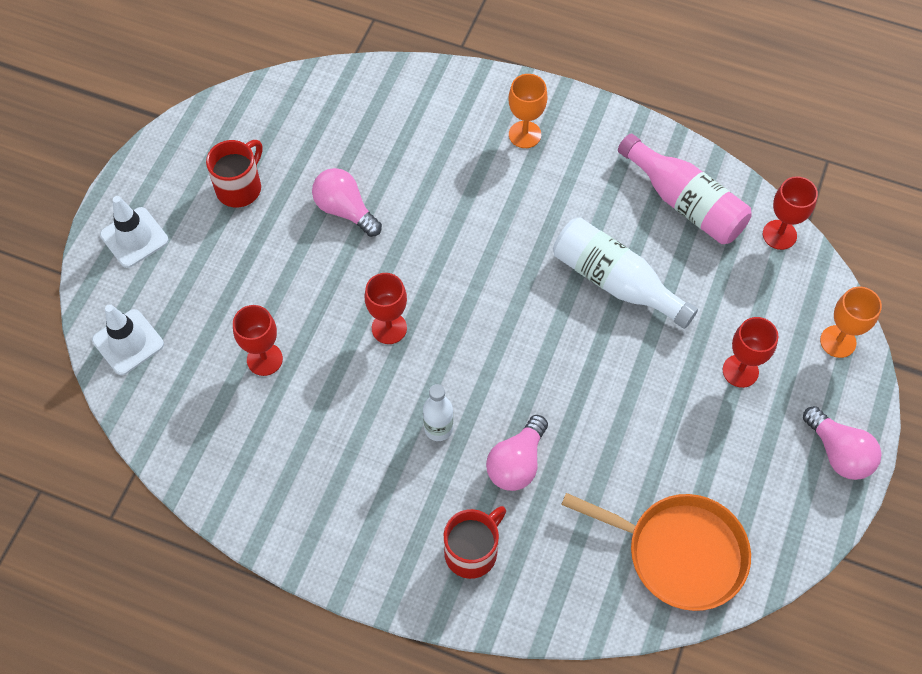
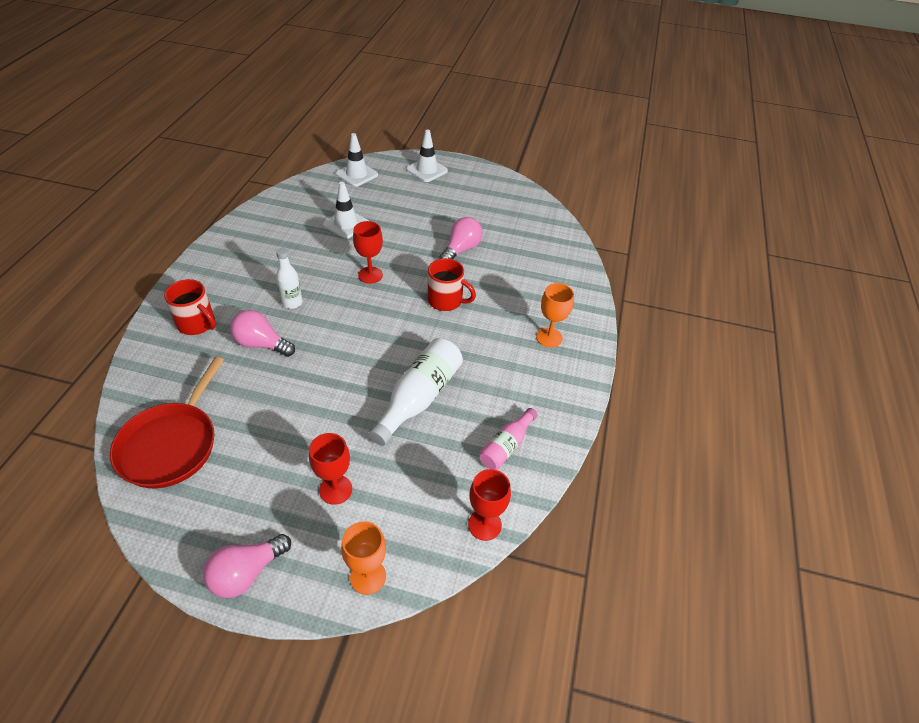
camera: 80 degrees right, 15 degrees down
red mug [206,140,262,208] -> red mug moved to [428,258,476,311]
red goblet [233,305,283,376] -> white traffic cone [323,182,369,239]
orange pan [561,493,751,611] -> red pan [110,357,224,489]
pink bottle [618,134,752,244] -> pink bottle [479,408,537,470], size x0.59

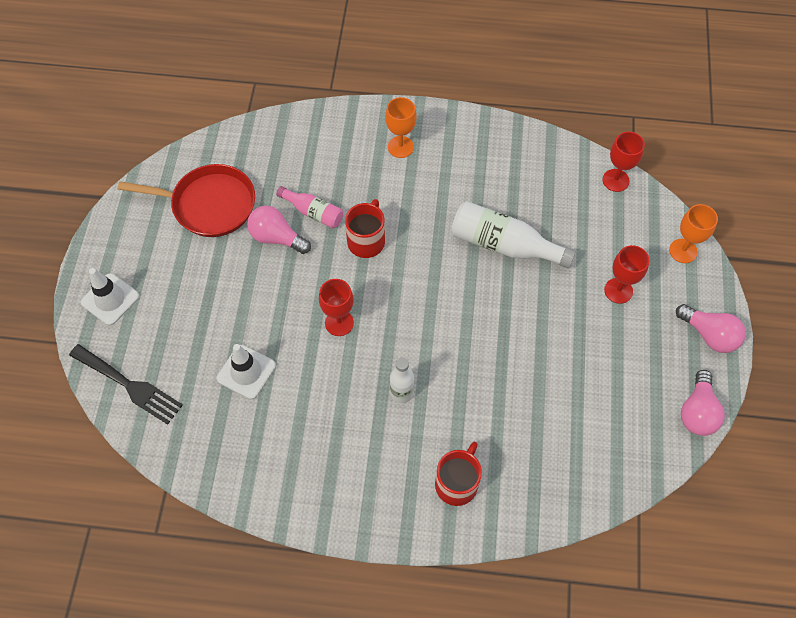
camera: 95 degrees left, 15 degrees up
red pan [110,357,224,489] -> red pan moved to [118,164,255,237]
pink light bulb [230,310,295,357] -> pink light bulb moved to [681,370,725,436]
white traffic cone [336,133,378,187] -> black fork [69,344,183,425]
pink bottle [479,408,537,470] -> pink bottle moved to [276,186,343,228]

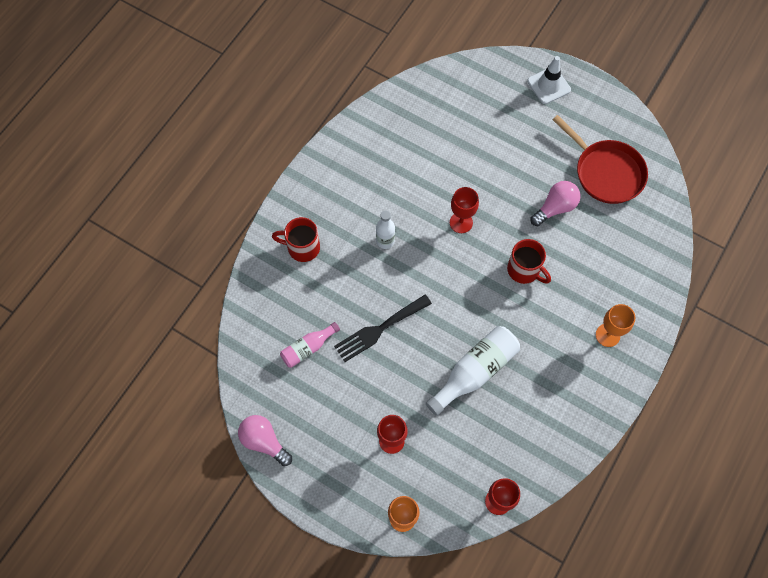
camera: 115 degrees right, 5 degrees up
black fork [69,344,183,425] -> black fork moved to [334,295,432,362]
red pan [118,164,255,237] -> red pan turned 75 degrees counterclockwise [552,115,648,204]
white traffic cone [217,344,276,400] -> none
pink bottle [276,186,343,228] -> pink bottle moved to [280,322,340,368]
red mug [435,442,482,506] -> red mug turned 135 degrees clockwise [272,217,320,262]
pink light bulb [676,304,746,353] -> none

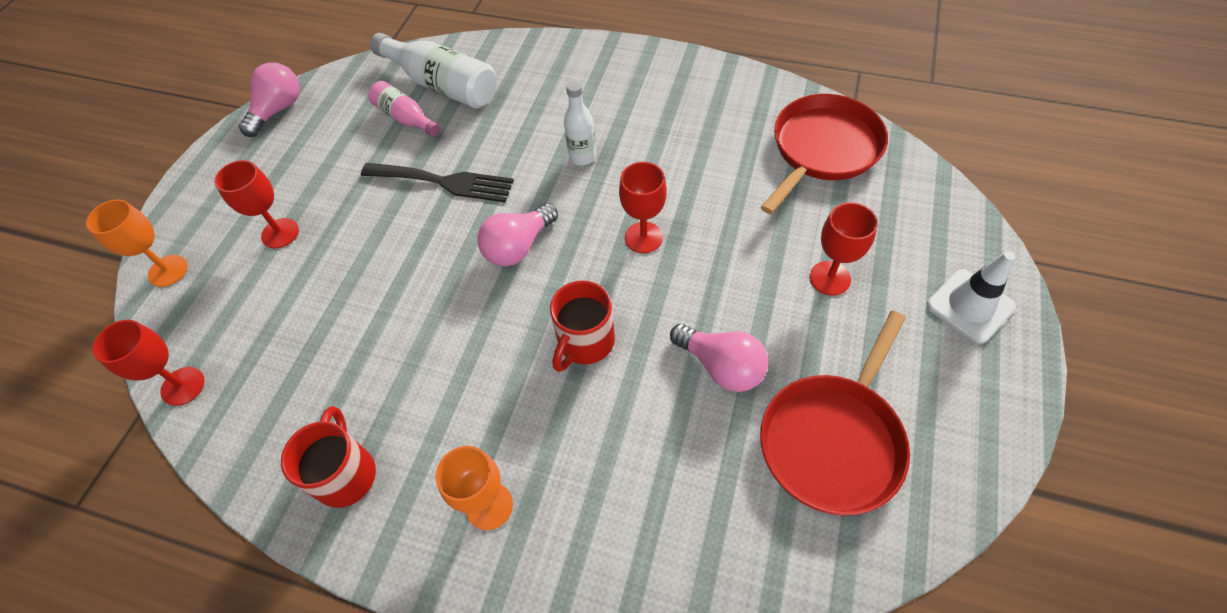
camera: 80 degrees right, 10 degrees down
red mug [272,217,320,262] -> red mug moved to [281,406,376,508]
black fork [334,295,432,362] -> black fork turned 150 degrees clockwise [361,163,514,202]
white bottle [426,326,520,416] -> white bottle moved to [370,33,497,108]
none -> pink light bulb [477,203,558,266]
none -> red pan [761,94,888,214]
none -> red goblet [810,202,878,296]

